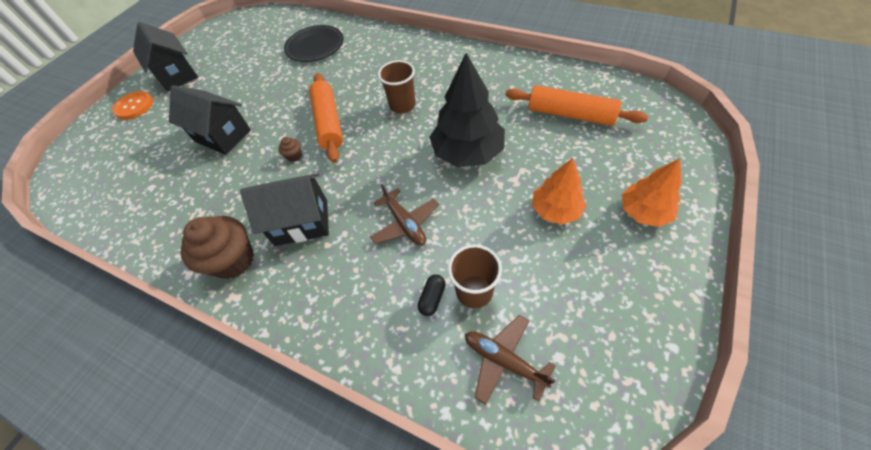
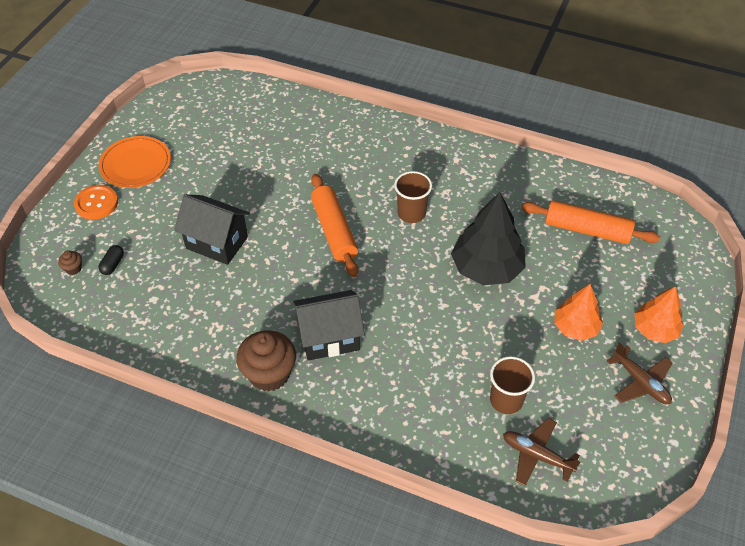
camera: 10 degrees left, 5 degrees down
black house [133,22,198,91] -> orange plate [98,136,171,188]
brown cupcake [278,137,302,162] -> brown cupcake moved to [58,250,82,275]
black plate [284,25,343,62] -> none
brown plane [370,184,439,246] -> brown plane moved to [607,342,673,404]
black capsule [418,274,446,316] -> black capsule moved to [99,245,124,275]

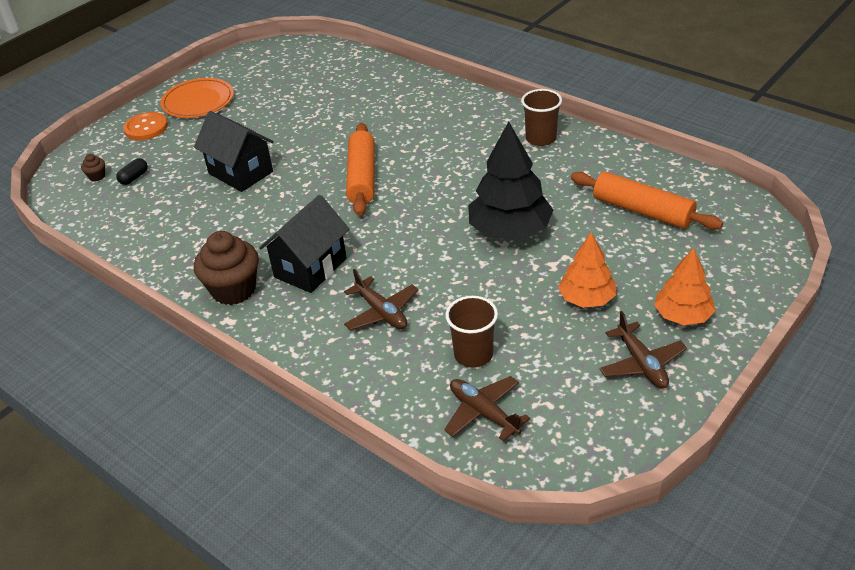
camera: 20 degrees right, 10 degrees down
black house [293,290,365,361] -> black house turned 60 degrees counterclockwise [259,195,349,293]
brown cup [394,171,432,223] -> brown cup moved to [521,89,562,146]
none -> brown plane [344,269,419,330]

